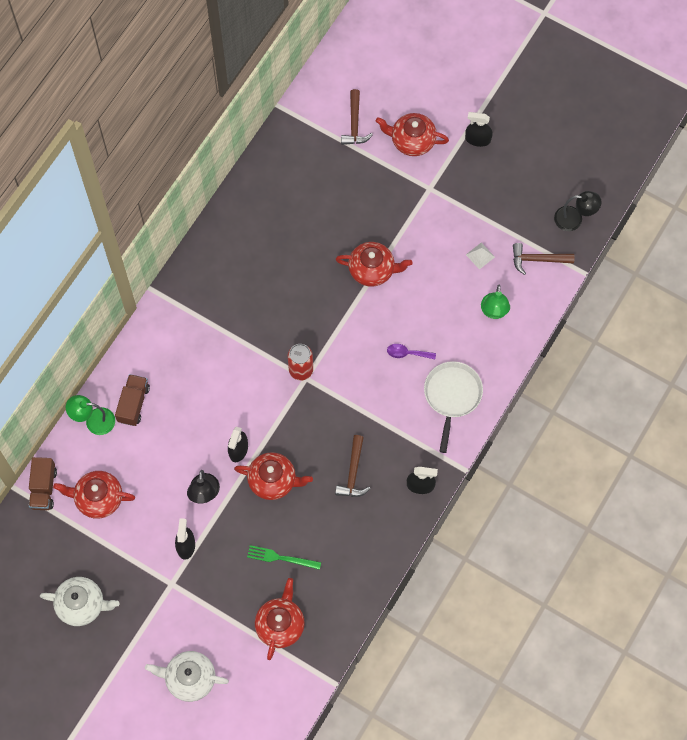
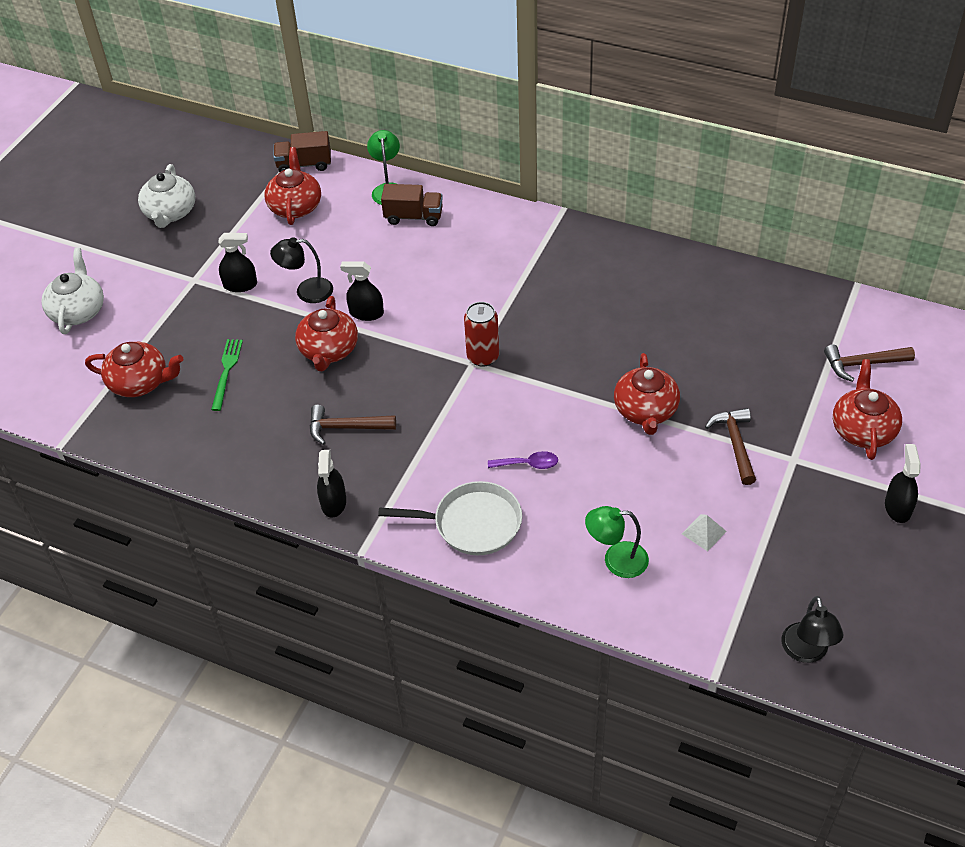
camera: 85 degrees right, 20 degrees down
purple spoon [387,344,436,359] -> purple spoon turned 90 degrees clockwise [488,451,558,469]
brown hammer [513,243,575,275] -> brown hammer moved to [705,408,756,485]

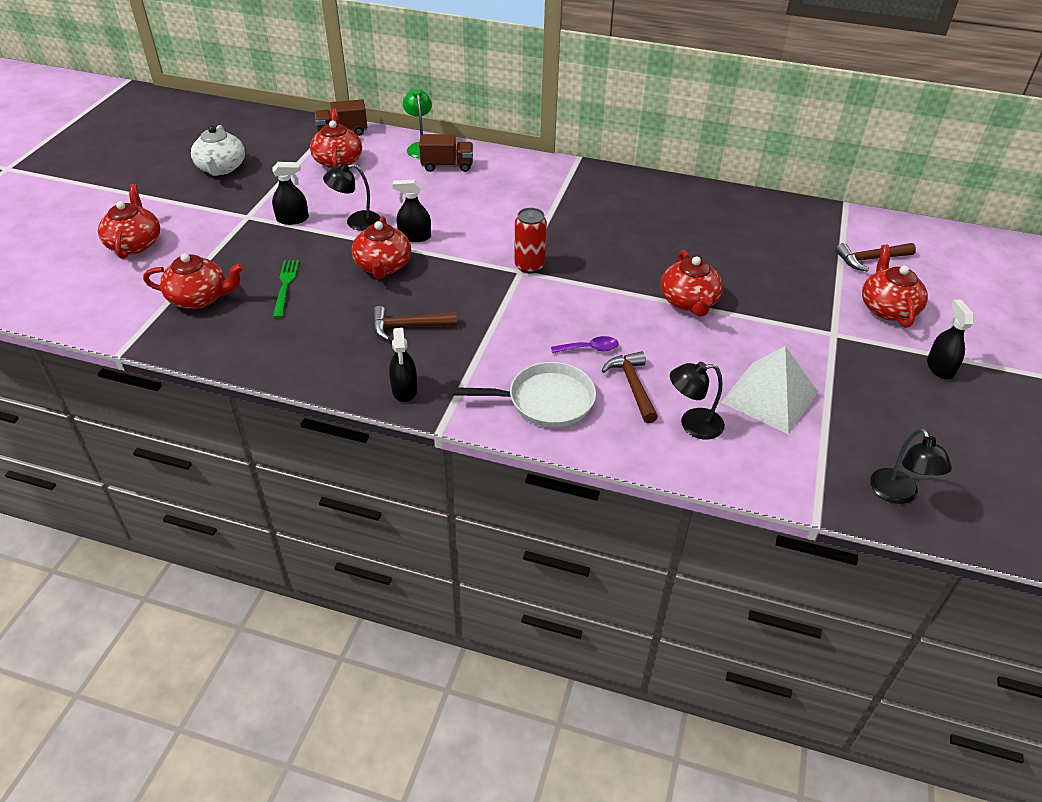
camera: 10 degrees left, 5 degrees down
white teapot [41,248,104,334] -> red teapot [98,184,160,259]
green lamp [585,506,649,578] -> black lamp [670,362,725,440]
white pyramid [682,514,727,552] -> white pyramid [721,346,818,434], size x2.33
brown hammer [705,408,756,485] -> brown hammer moved to [601,351,658,423]

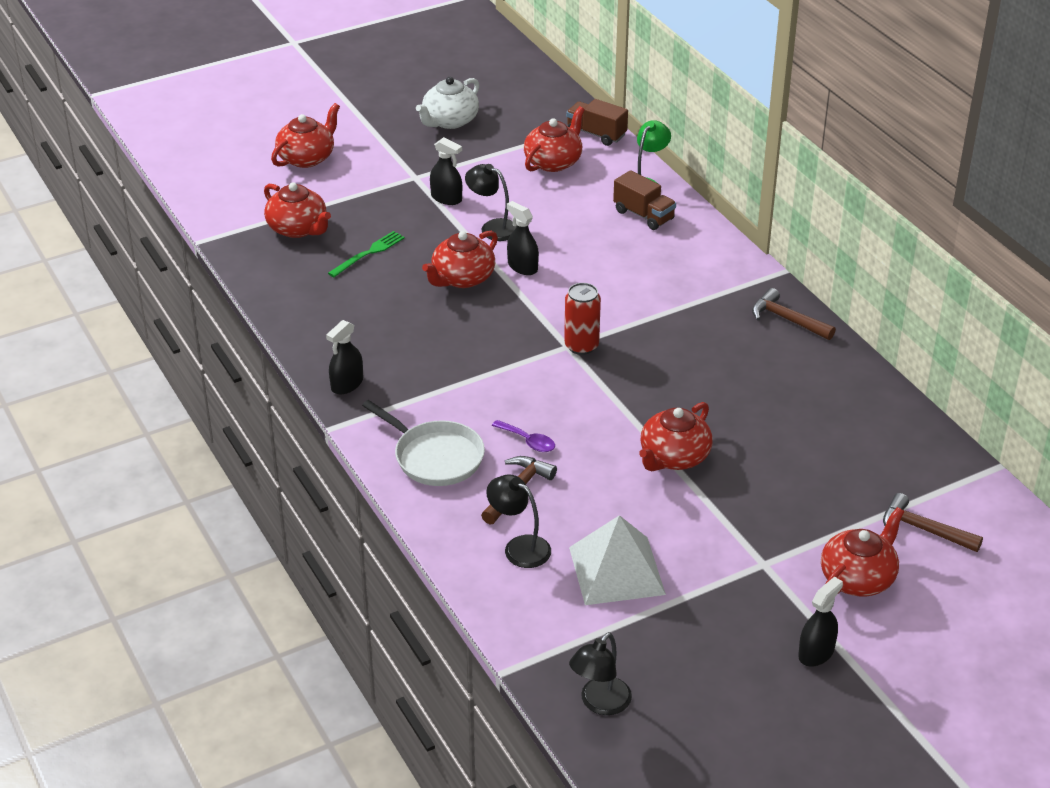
camera: 45 degrees right, 5 degrees down
brown hammer [373,306,457,341] -> brown hammer moved to [752,288,836,340]

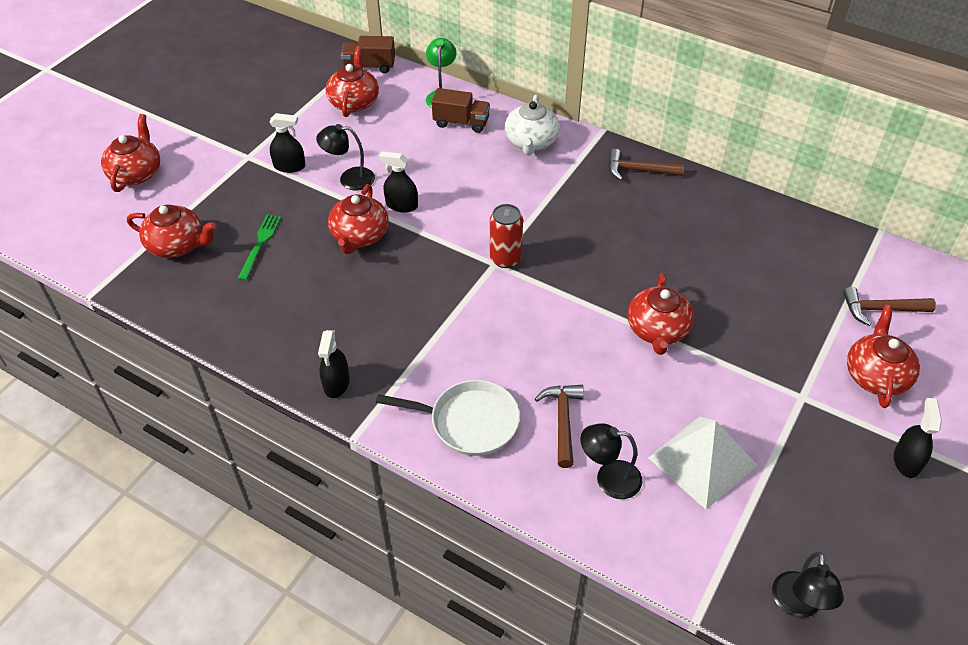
camera: 30 degrees left, 10 degrees up
white teapot [416,77,480,129] -> white teapot moved to [505,94,560,155]
purple spoon [492,420,555,452] -> none

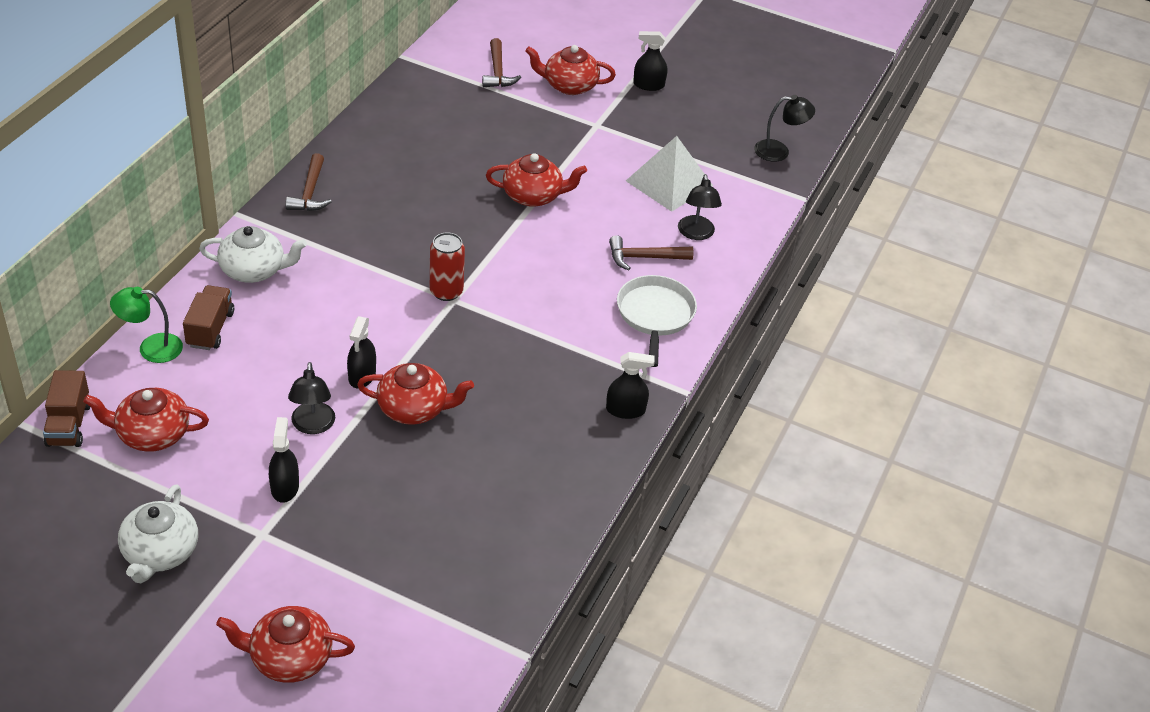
camera: 100 degrees left, 5 degrees down
red teapot [127,205,217,258] -> none
green fork [238,214,281,281] -> none
none -> white teapot [118,484,198,583]

